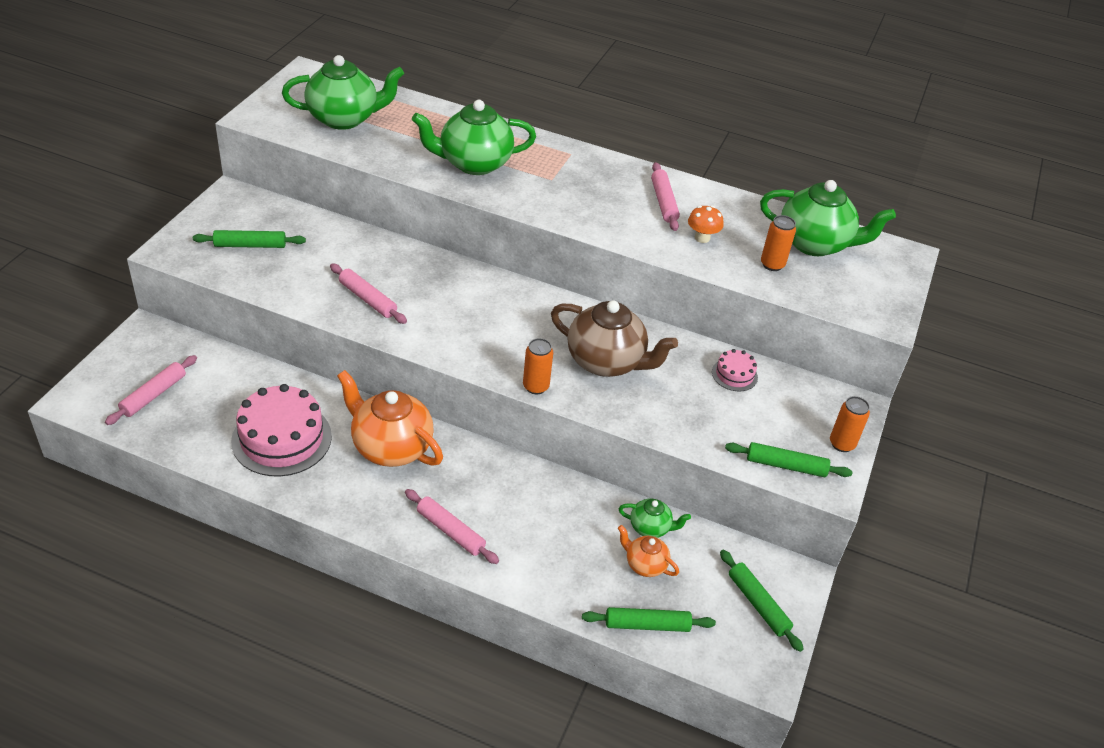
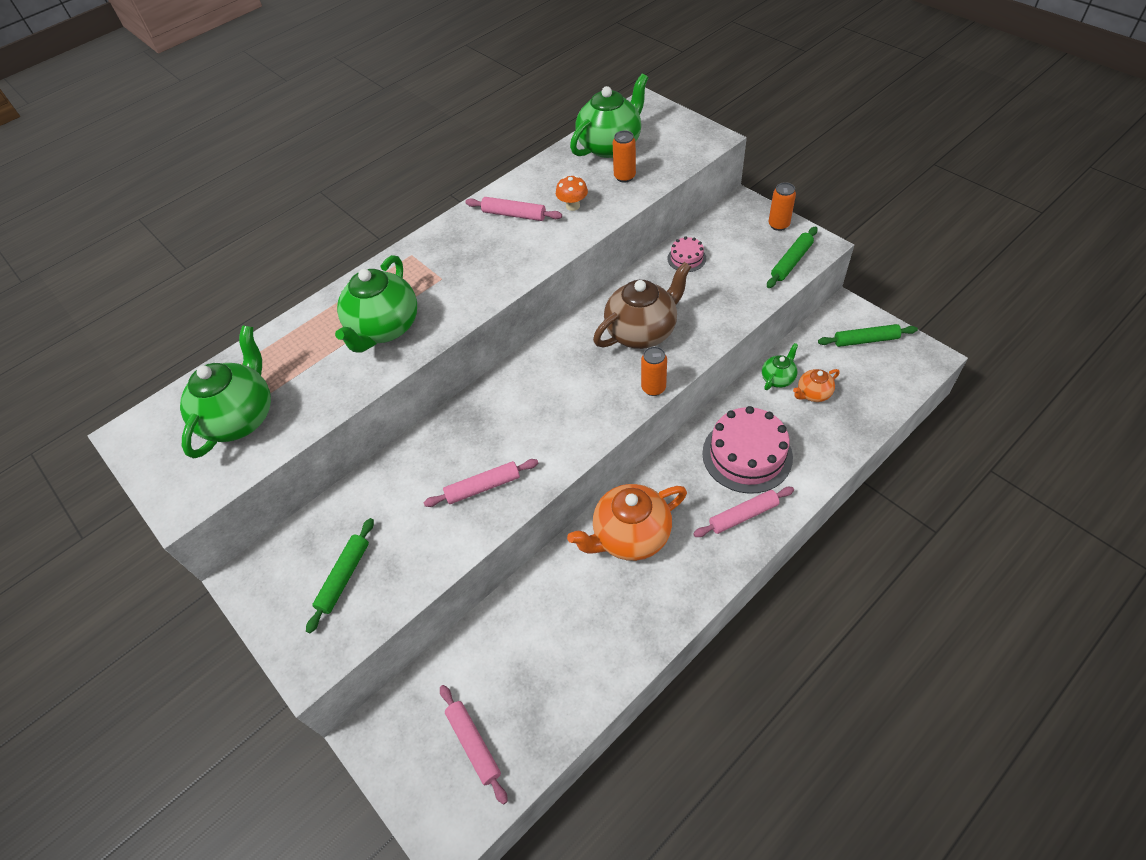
camera: 55 degrees left, 10 degrees up
pink cake [231,384,332,477] -> pink cake moved to [702,406,793,494]
green rolling pin [582,607,716,632] -> none

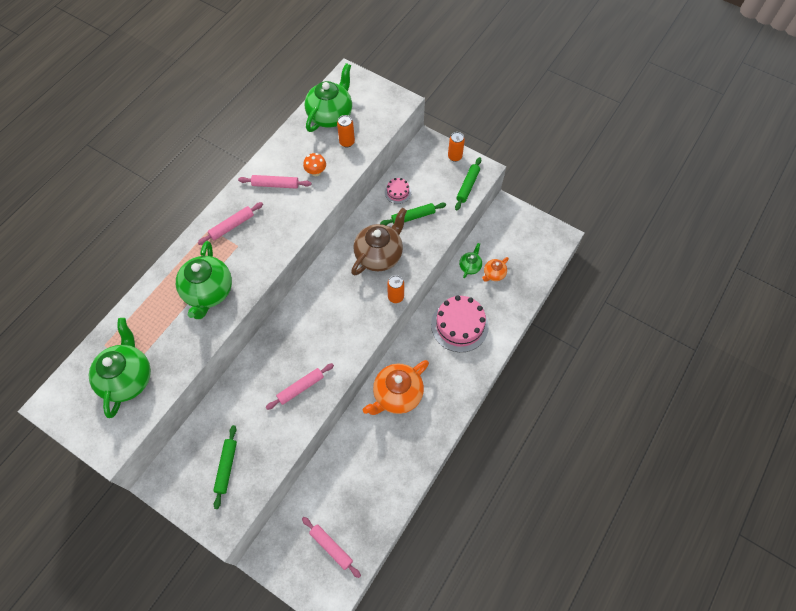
camera: 20 degrees left, 10 degrees up
pink rolling pin [693,487,794,537] -> pink rolling pin moved to [198,202,263,245]
green rolling pin [818,324,918,347] -> green rolling pin moved to [380,203,446,225]

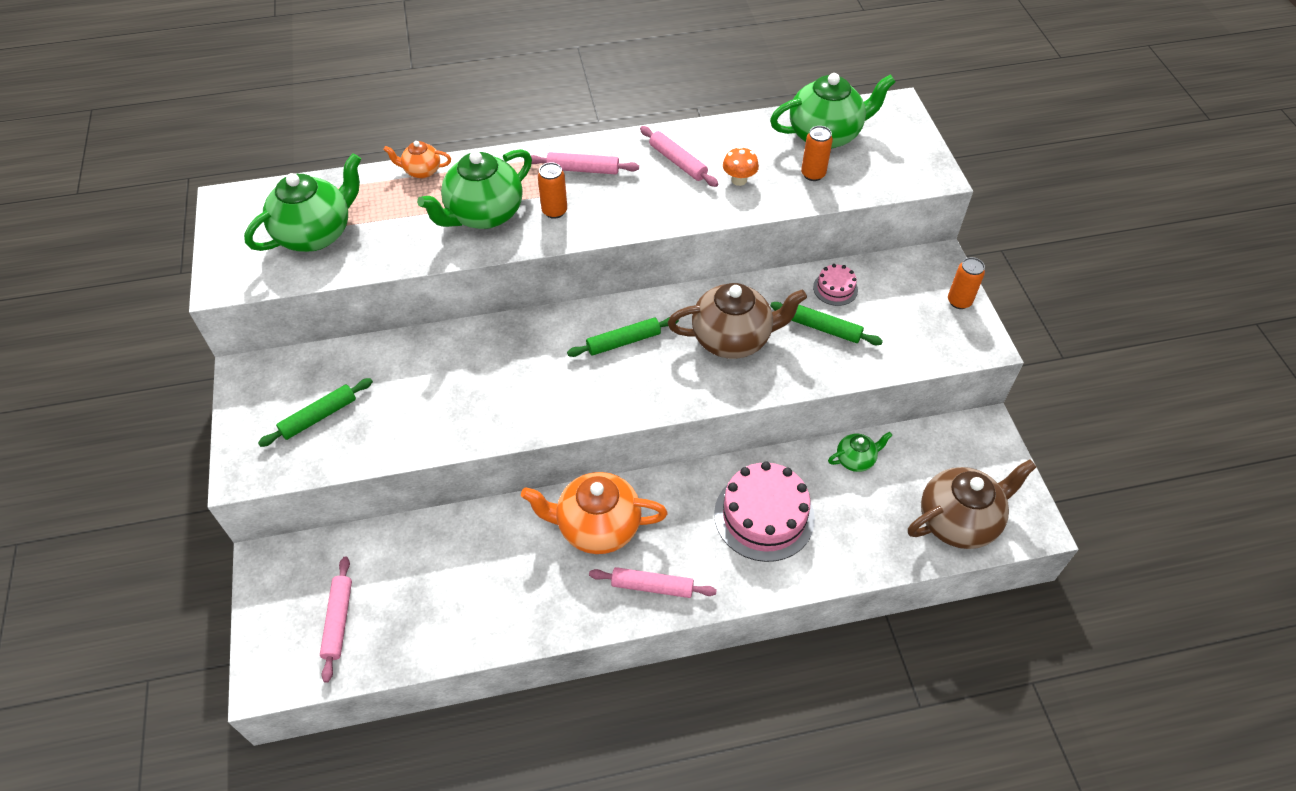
camera: 45 degrees right, 10 degrees down
pink rolling pin [266,363,334,410] -> pink rolling pin moved to [589,567,717,598]
orange can [387,275,404,303] -> orange can moved to [538,162,567,219]
green rolling pin [455,157,481,210] -> green rolling pin moved to [567,317,679,357]
orange teapot [482,257,509,282] -> orange teapot moved to [383,141,451,178]
none -> brown teapot [908,459,1036,549]

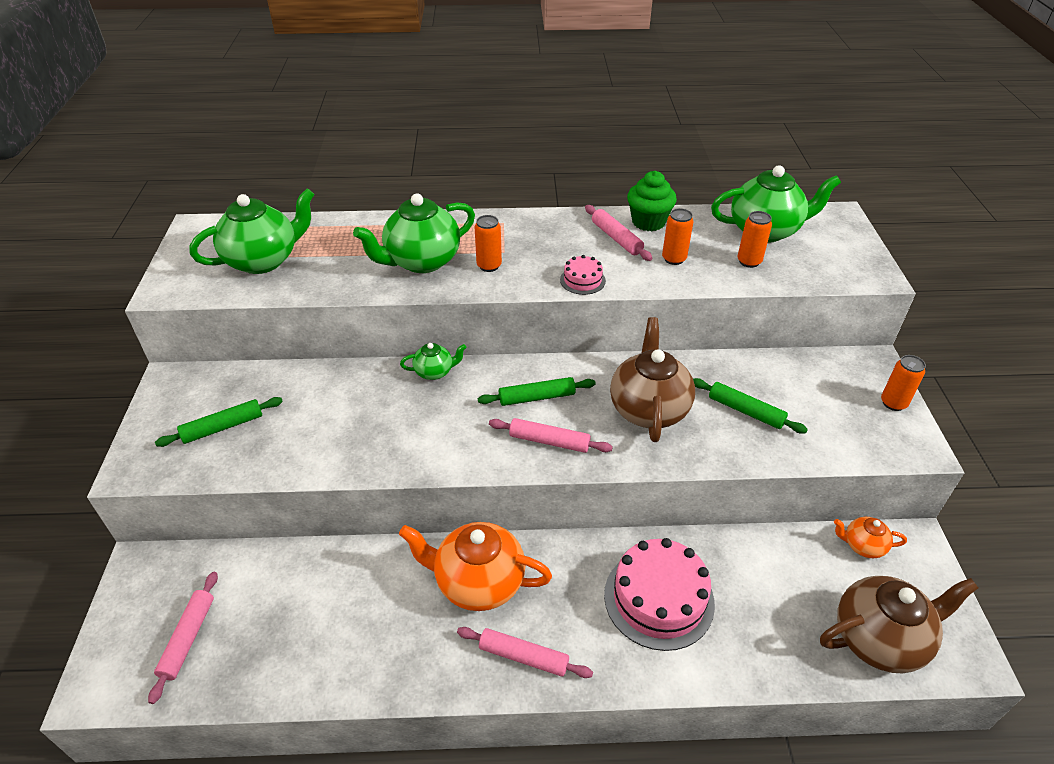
camera: 10 degrees right, 10 degrees down
orange teapot [383,141,451,178] -> orange teapot moved to [834,517,907,558]
pink rolling pin [531,152,639,174] -> pink rolling pin moved to [489,418,613,453]
brown teapot [667,283,807,359] -> brown teapot turned 90 degrees counterclockwise [610,317,695,442]
orange mushroom [723,146,759,186] -> orange can [662,208,694,265]
pink cake [813,264,858,306] -> pink cake moved to [560,255,606,295]
green teapot [828,432,892,472] -> green teapot moved to [400,343,466,380]
none -> green cupcake [627,171,677,231]

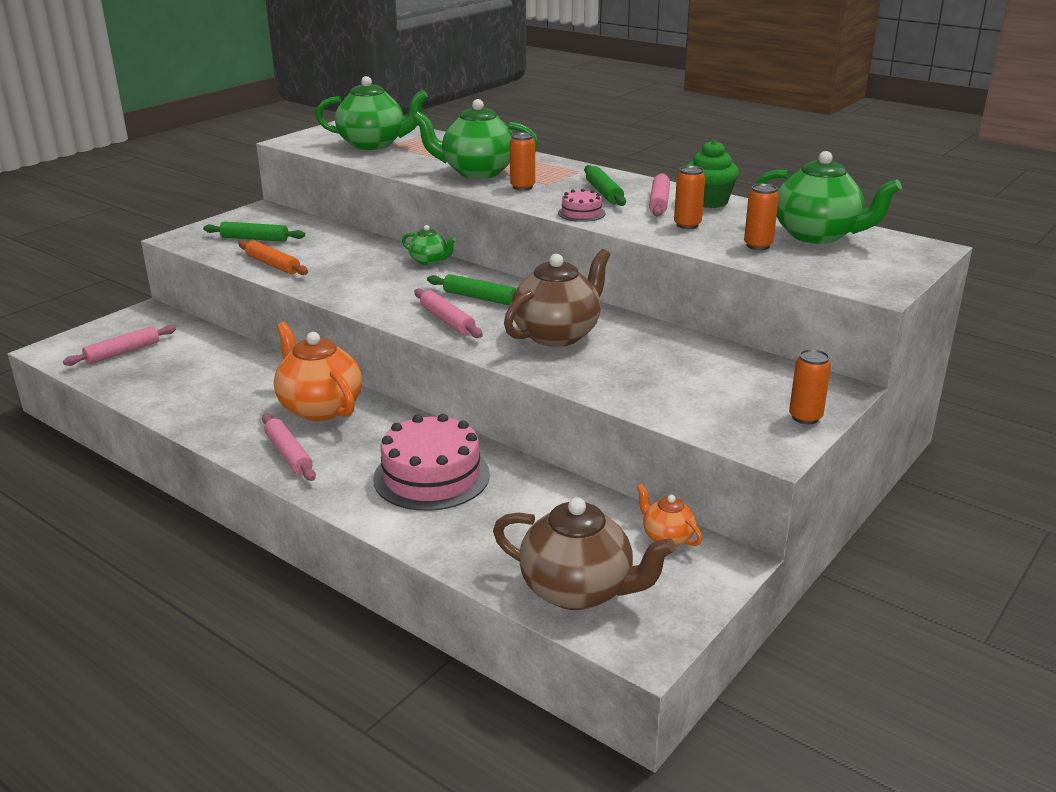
camera: 40 degrees right, 15 degrees down
green rolling pin [693,378,808,434] -> green rolling pin moved to [584,165,626,206]
none -> orange rolling pin [238,240,308,275]

